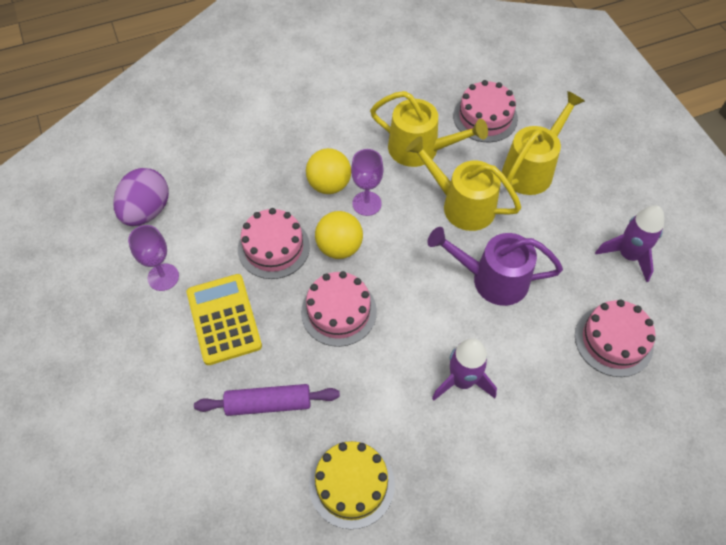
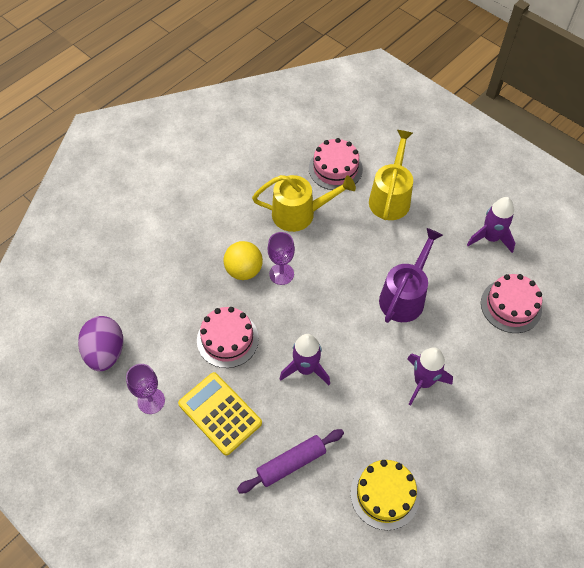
camera: 25 degrees left, 0 degrees up
pink cake [301,271,377,347] -> purple rocket [280,334,330,385]
yellow ball [315,211,363,259] -> none
yellow watering can [406,136,521,231] -> none
purple watering can [427,227,563,306] -> purple watering can turned 135 degrees clockwise [379,228,443,323]

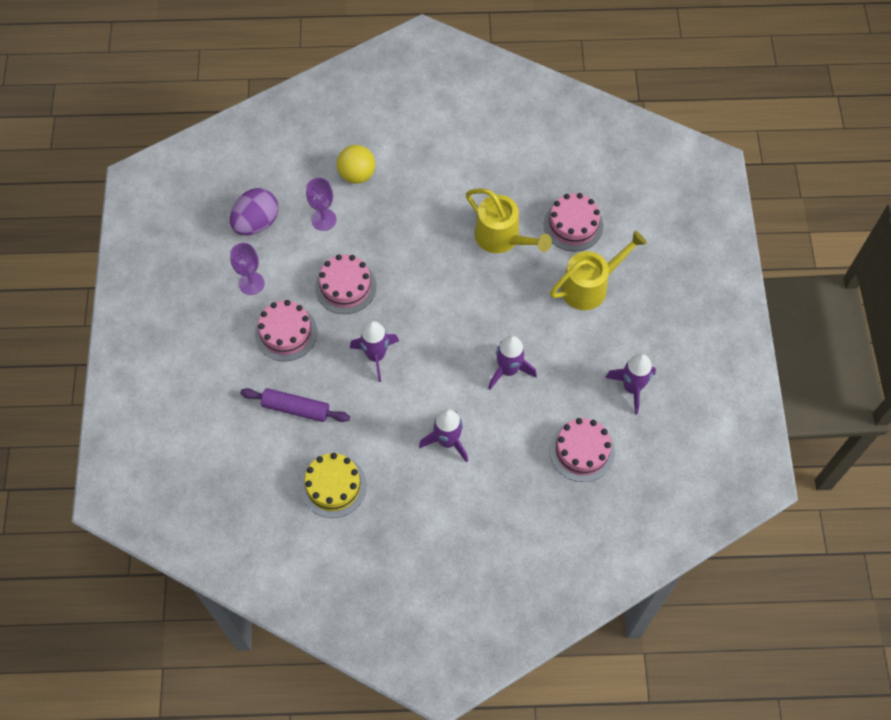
camera: 45 degrees right, 5 degrees up
yellow calculator [178,372,262,456] -> pink cake [255,300,317,361]
yellow ball [223,241,263,280] -> yellow ball moved to [337,145,375,184]
purple goblet [268,232,295,285] -> purple goblet moved to [306,178,336,231]
purple watering can [379,228,443,323] -> purple rocket [489,335,537,389]

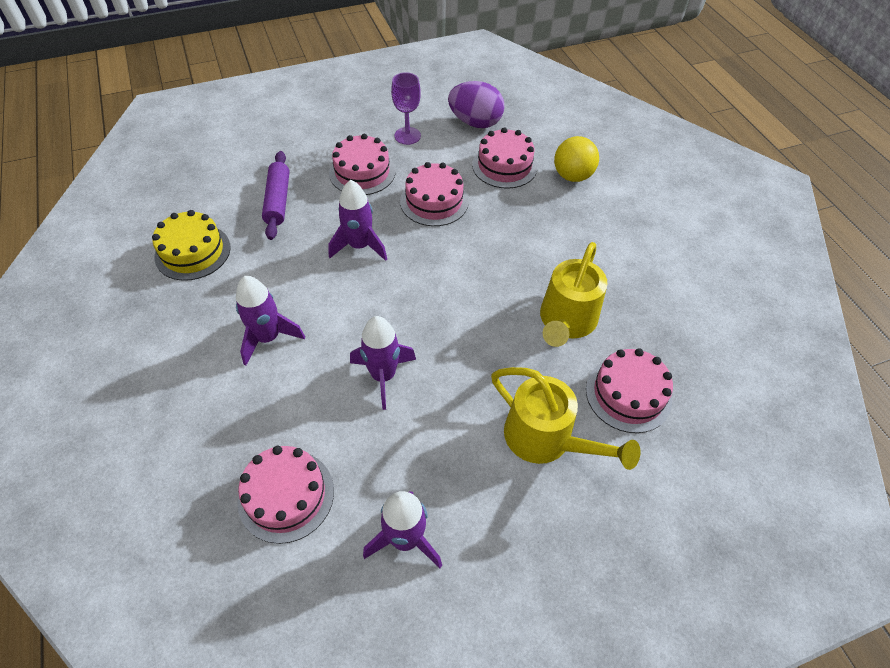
camera: 70 degrees right, 10 degrees down
purple goblet [306,178,336,231] -> pink cake [472,128,537,189]

